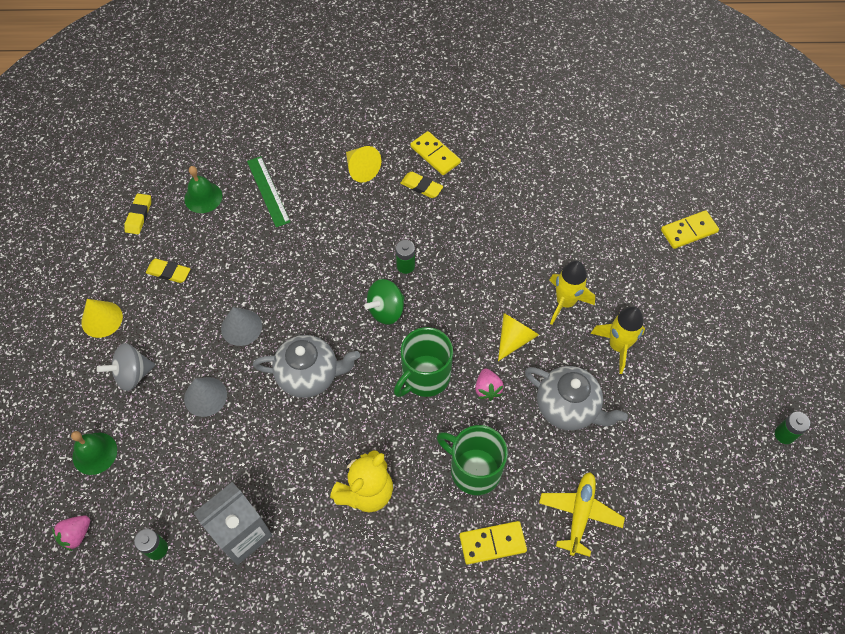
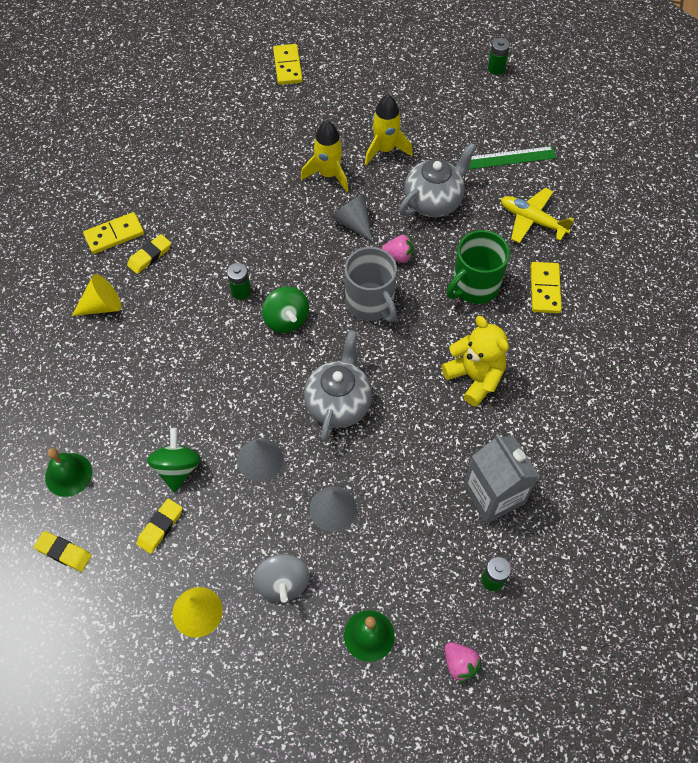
camera: 75 degrees left, 0 degrees up
green ruler [247,156,290,228] -> green ruler moved to [468,146,556,170]
green mug [394,327,453,397] -> grey mug [345,247,397,322]
yellow cone [498,313,539,361] -> grey cone [331,194,372,241]
none -> green spinning top [147,428,201,492]

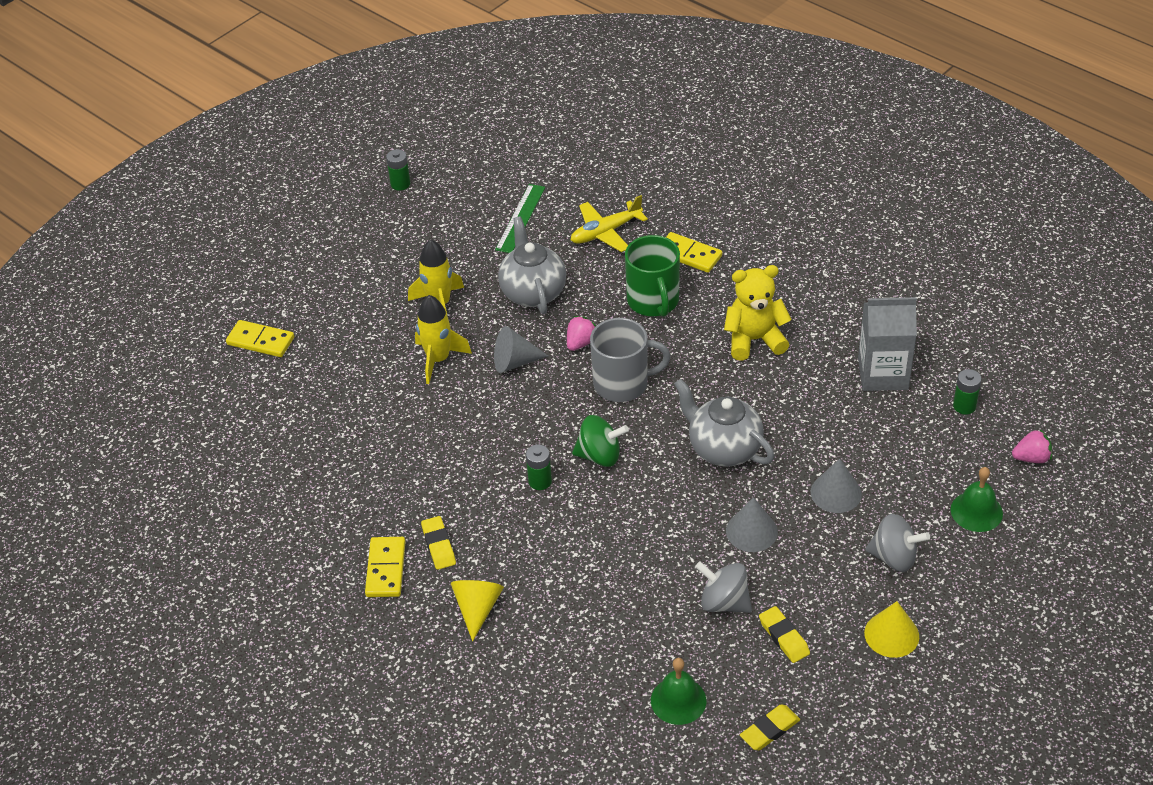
camera: 60 degrees left, 15 degrees down
green spinning top [147,428,201,492] -> grey spinning top [695,561,752,613]

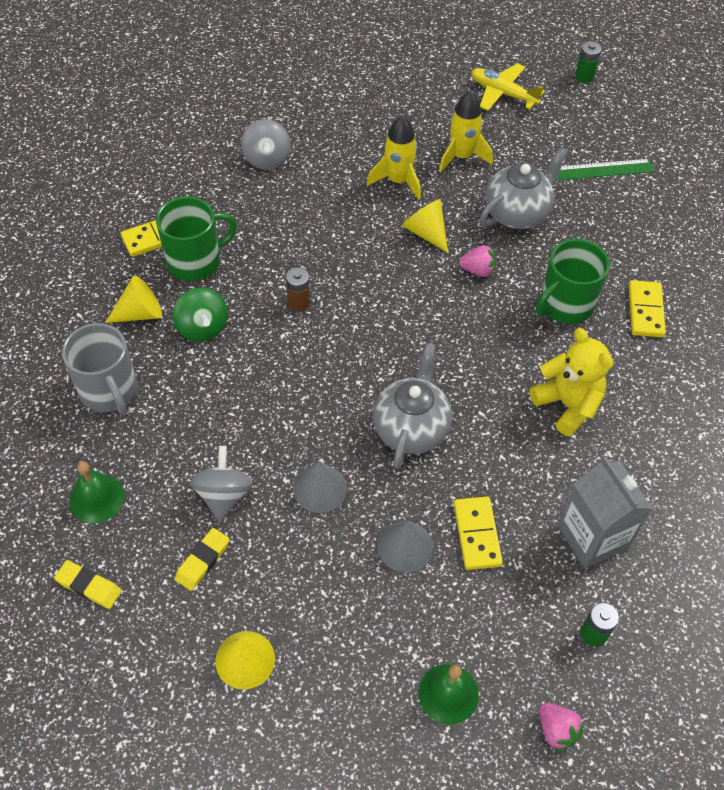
camera: 60 degrees right, 10 degrees up
yellow domino [226,320,294,357] -> yellow domino moved to [454,496,503,570]
yellow eraser [421,516,456,570] -> green mug [156,196,237,281]
grey cone [494,326,548,373] -> yellow cone [402,199,448,253]
green battery [526,444,552,490] -> brown battery [286,267,310,311]
yellow plane [571,195,648,252] -> yellow plane moved to [471,63,545,111]
green spinning top [572,415,629,467] -> green spinning top moved to [173,287,228,342]
grey mug [590,318,671,402] -> grey mug moved to [62,323,137,414]
grey spinning top [865,514,930,572] -> grey spinning top moved to [241,119,291,170]

